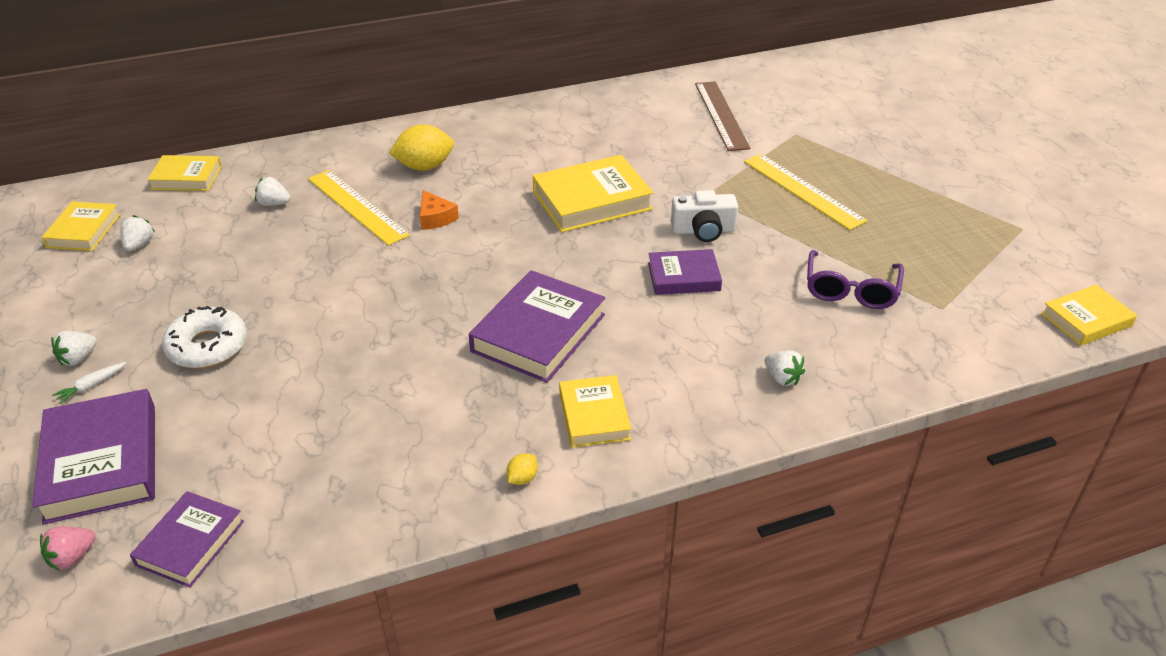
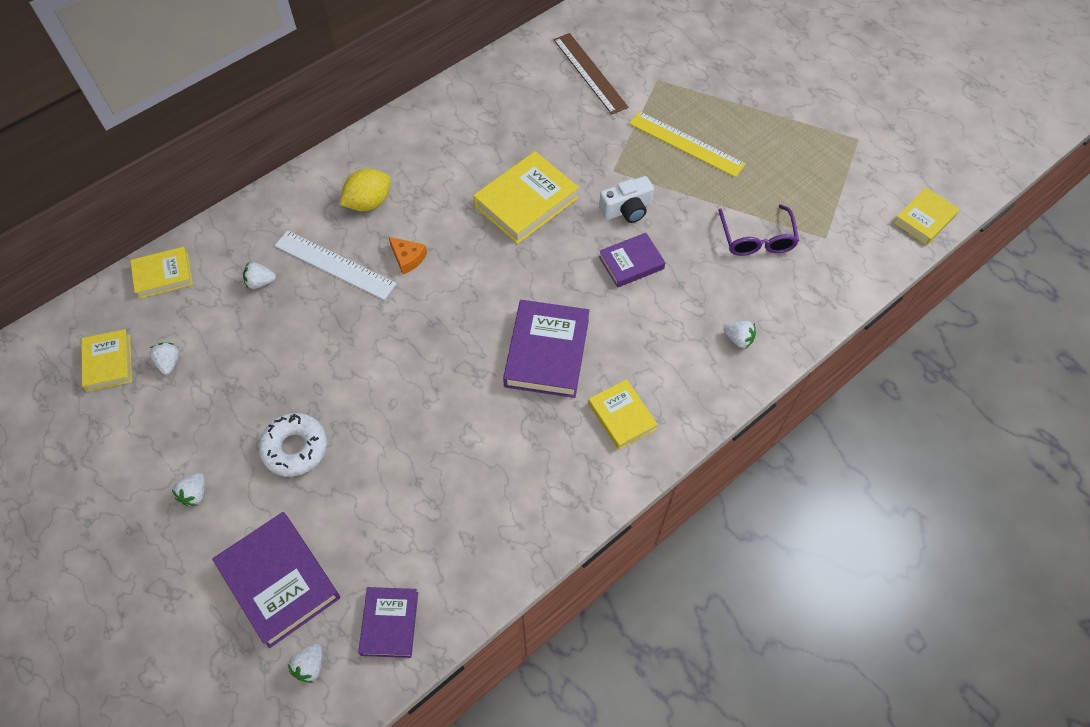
camera: 20 degrees left, 20 degrees up
pink strawberry [40,527,96,571] -> white strawberry [288,643,322,683]
white carrot [52,362,126,404] -> none
yellow ruler [308,170,410,246] -> white ruler [275,230,396,300]
yellow lemon [506,453,538,485] -> none

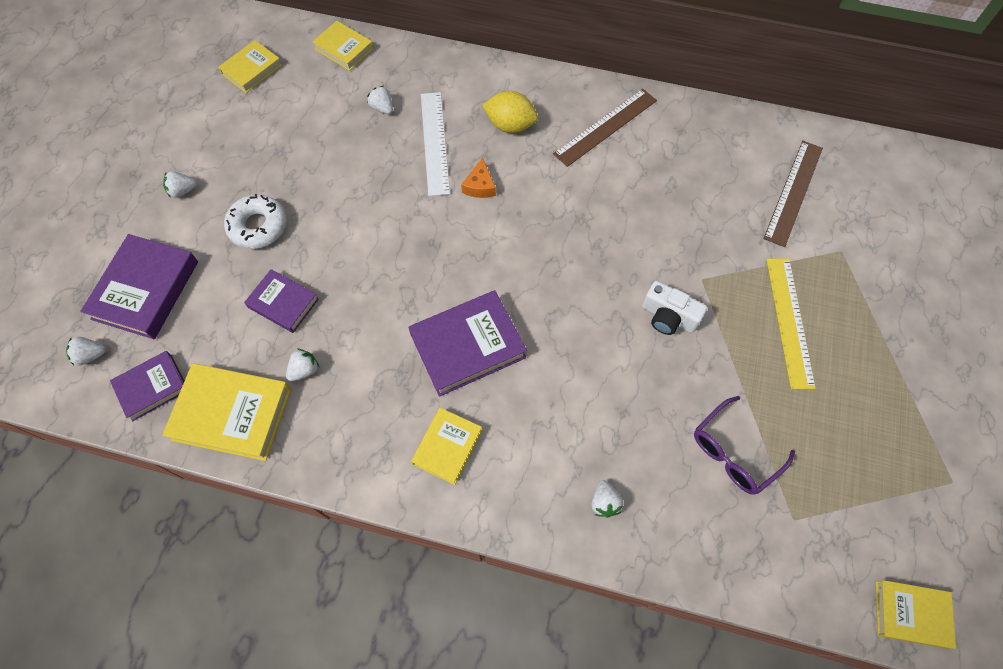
camera: 55 degrees right, 5 degrees up
white strawberry [149,343,180,375] -> white strawberry moved to [286,349,320,381]
yellow book [473,151,579,244] -> yellow book moved to [162,363,291,461]
purple book [599,233,665,288] -> purple book moved to [244,269,319,333]
none -> brown ruler [553,89,657,167]

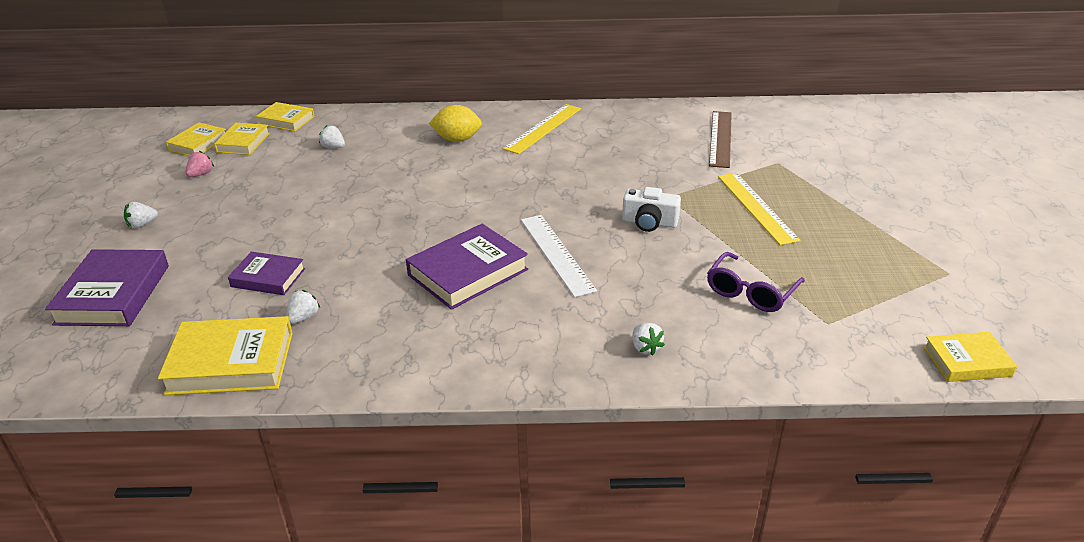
camera: 15 degrees left, 30 degrees down
white strawberry [66,337,106,366] -> none
purple book [110,351,184,421] -> none
white donut [224,194,287,249] -> none
yellow book [411,408,482,485] -> yellow book moved to [214,123,270,155]
white ruler [421,92,450,196] -> white ruler moved to [521,215,597,297]
orange cheese [461,157,496,198] -> none
brown ruler [553,89,657,167] -> yellow ruler [503,104,581,154]
none -> pink strawberry [186,151,214,177]

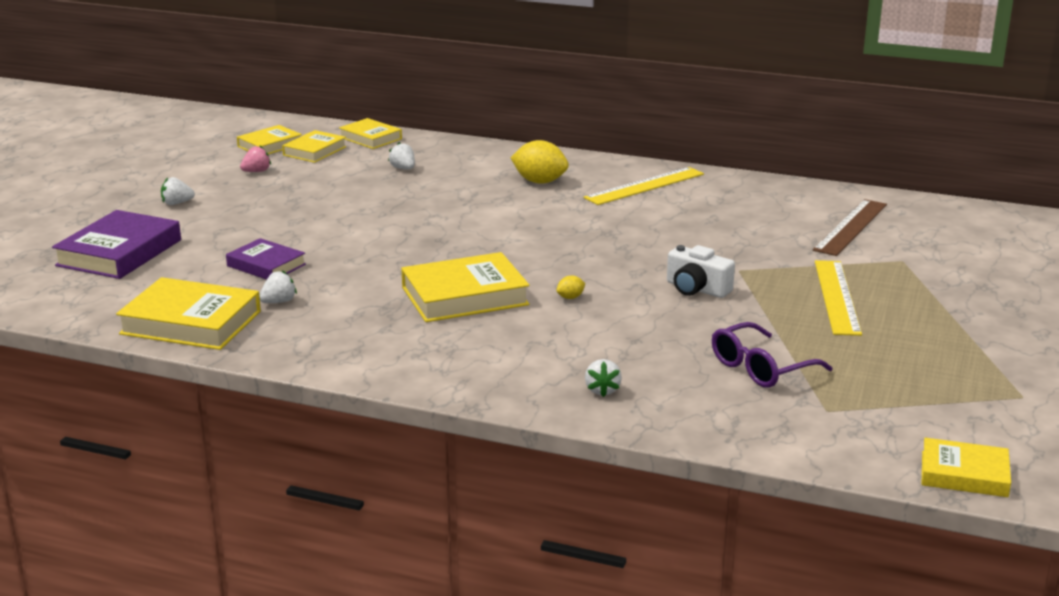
camera: 20 degrees right, 10 degrees down
purple book [406,224,528,310] -> yellow book [401,252,530,322]
white ruler [521,215,597,297] -> yellow lemon [556,276,585,299]

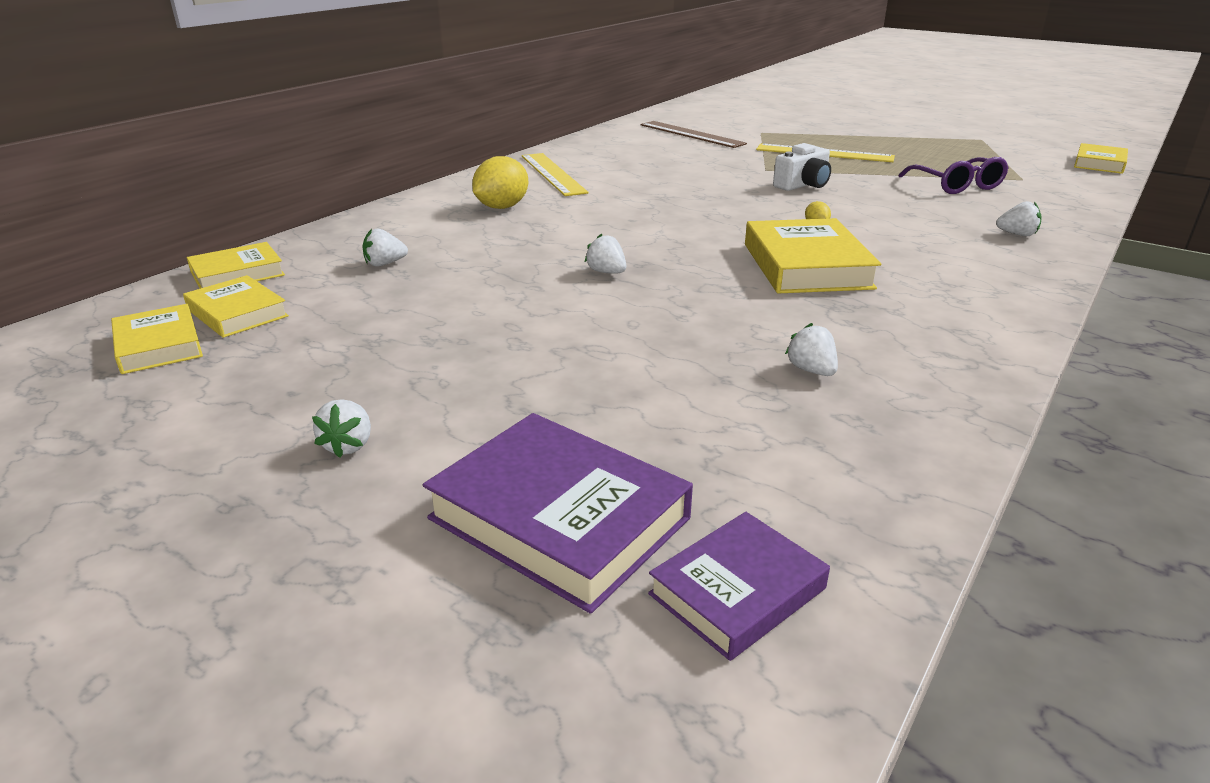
camera: 75 degrees left, 5 degrees up
yellow book [116,277,261,350] -> none
purple book [226,238,306,280] -> purple book moved to [648,512,830,661]
pink strawberry [240,145,271,172] -> none
none -> white strawberry [585,234,627,274]

